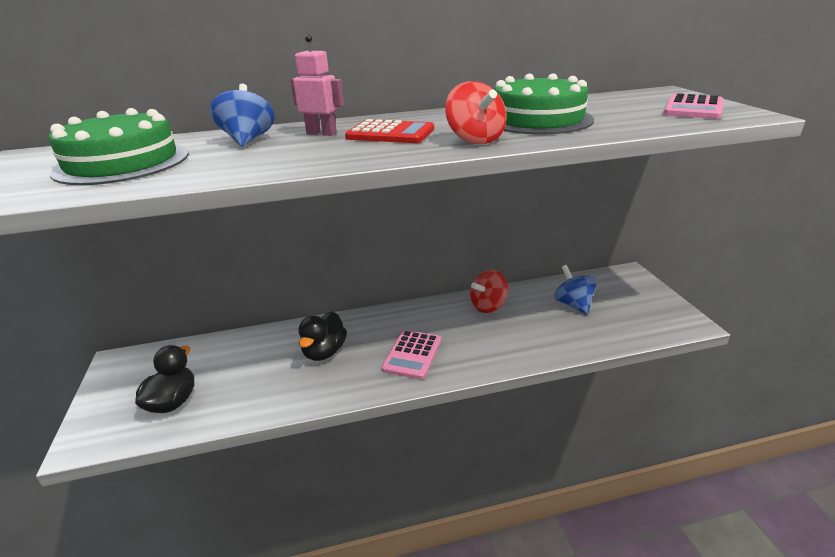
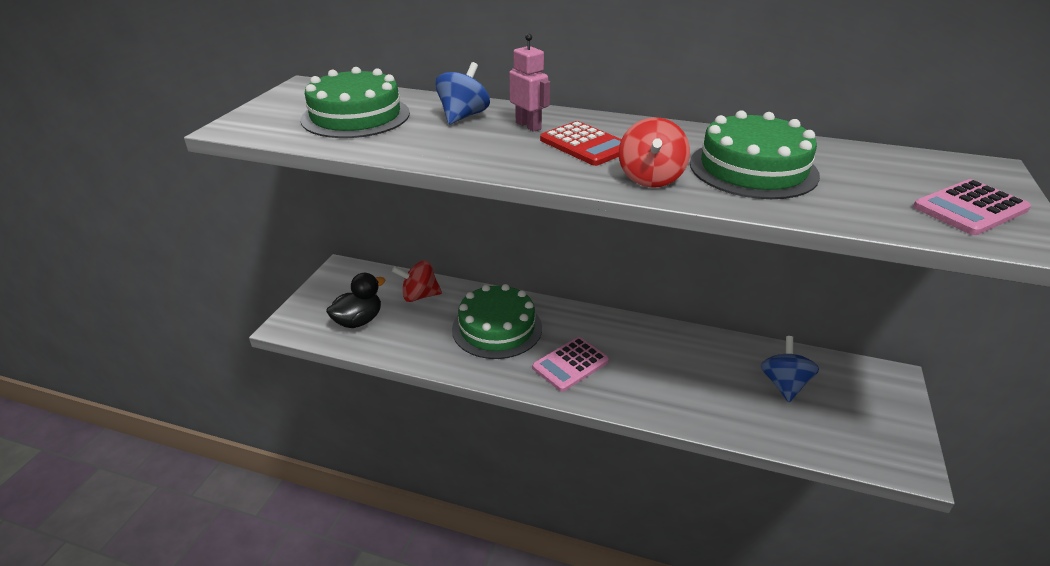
camera: 30 degrees right, 5 degrees up
black duck [298,311,347,361] -> green cake [452,284,542,359]
red spinning top [470,270,508,313] -> red spinning top moved to [392,260,442,302]

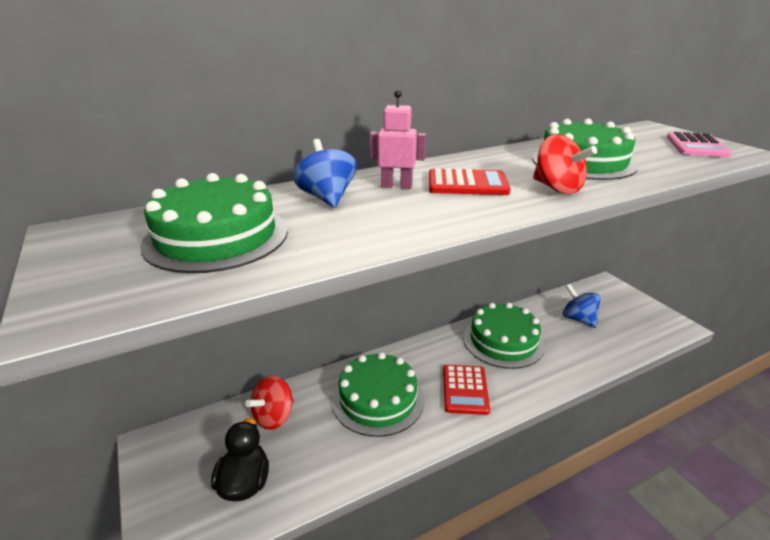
camera: 45 degrees left, 5 degrees down
pink calculator [532,337,609,392] -> red calculator [443,365,490,415]
none -> green cake [463,302,545,369]

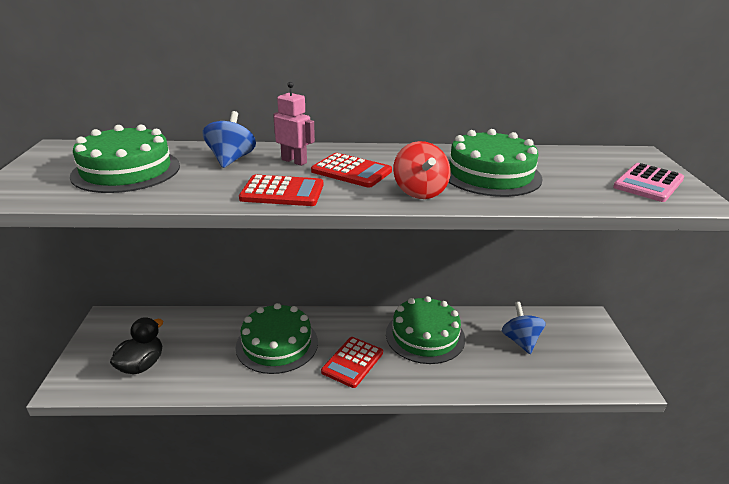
camera: 25 degrees right, 0 degrees up
red spinning top [245,375,294,430] -> none
none -> red calculator [239,175,323,206]

